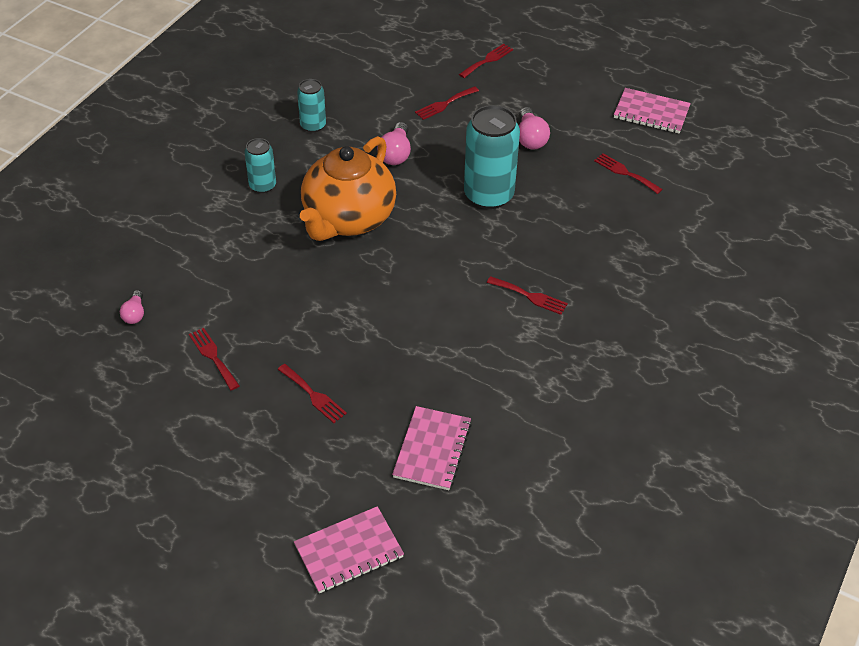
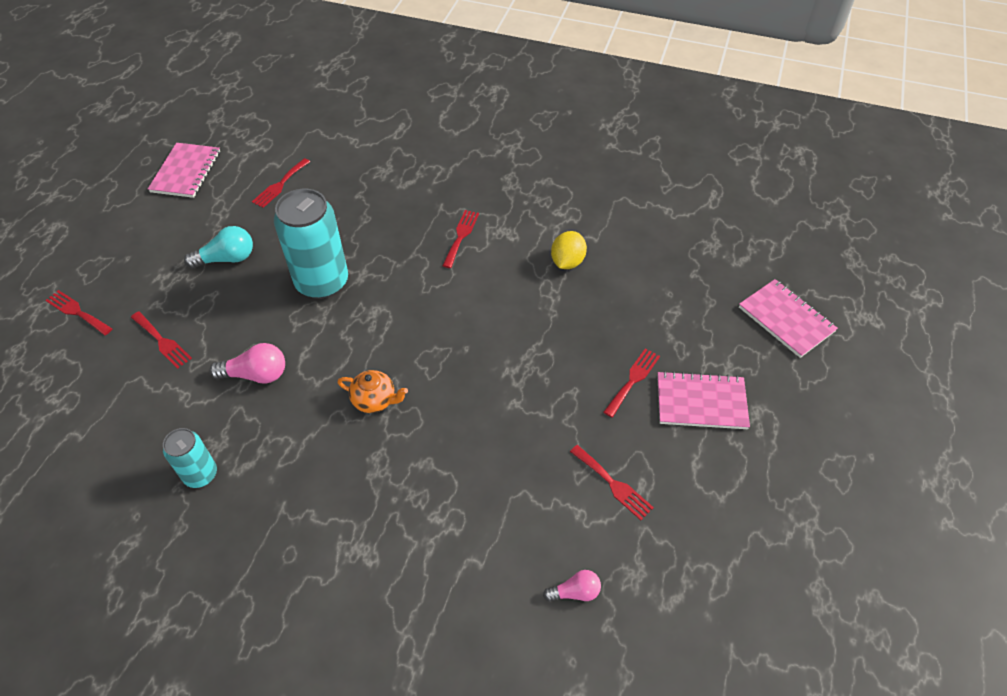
camera: 100 degrees left, 5 degrees up
red fork [189,328,240,390] -> red fork turned 90 degrees counterclockwise [570,445,654,520]
turquoise can [245,138,276,193] -> none
orange teapot [300,136,396,241] -> orange teapot [338,370,408,413], size x0.41
pink notebook [392,406,472,490] -> pink notebook moved to [657,371,750,429]
pink light bulb [519,107,550,149] -> turquoise light bulb [184,226,253,269]
none -> yellow lemon [551,231,587,269]

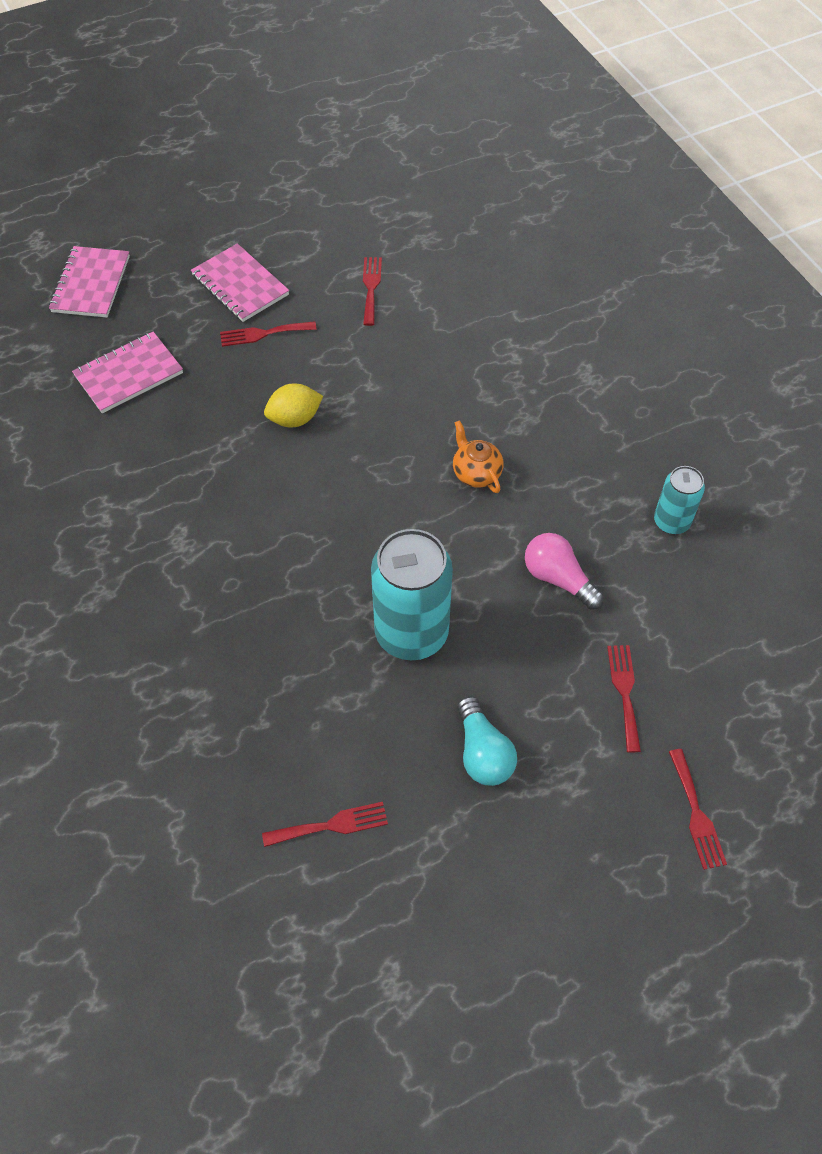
camera: 135 degrees left, 5 degrees up
pink notebook [148,143,220,198] -> pink notebook moved to [72,332,183,413]
turquoise light bulb [184,226,253,269] -> turquoise light bulb turned 135 degrees counterclockwise [457,696,517,786]
red fork [442,210,479,268] -> none
pink light bulb [543,570,601,602] -> none
yellow lemon [551,231,587,269] -> yellow lemon moved to [264,383,323,428]

